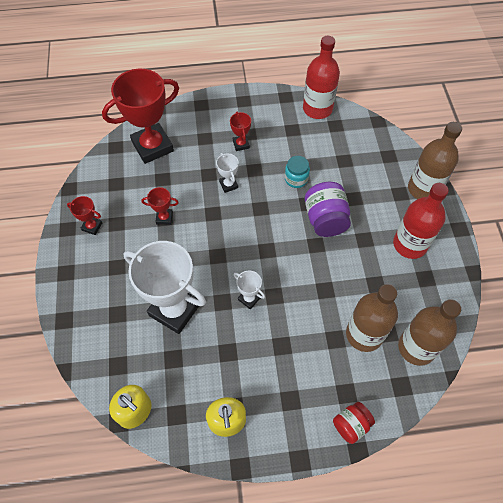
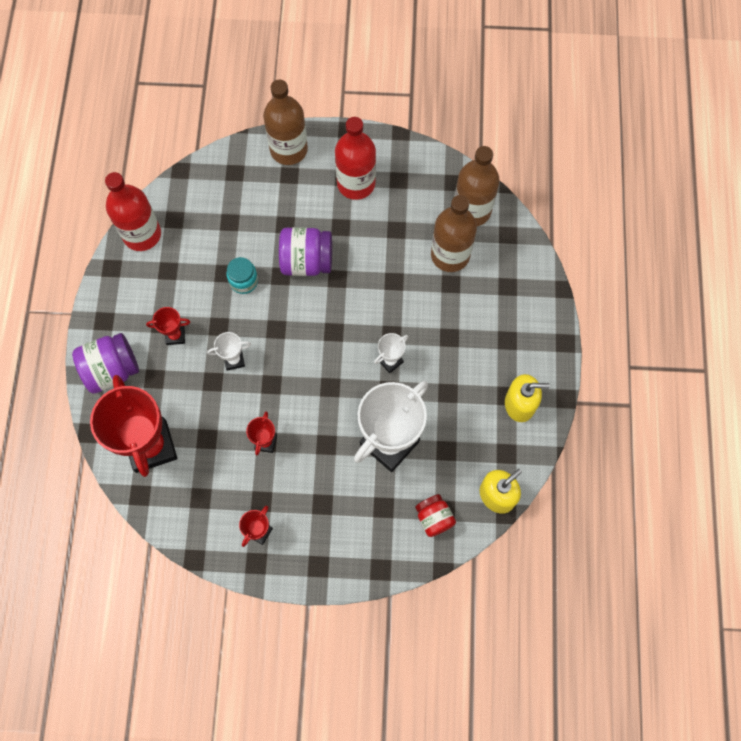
camera: 80 degrees left, 10 degrees up
red jar [333,402,375,444] -> red jar moved to [415,494,456,537]
none -> purple jar [72,333,139,394]

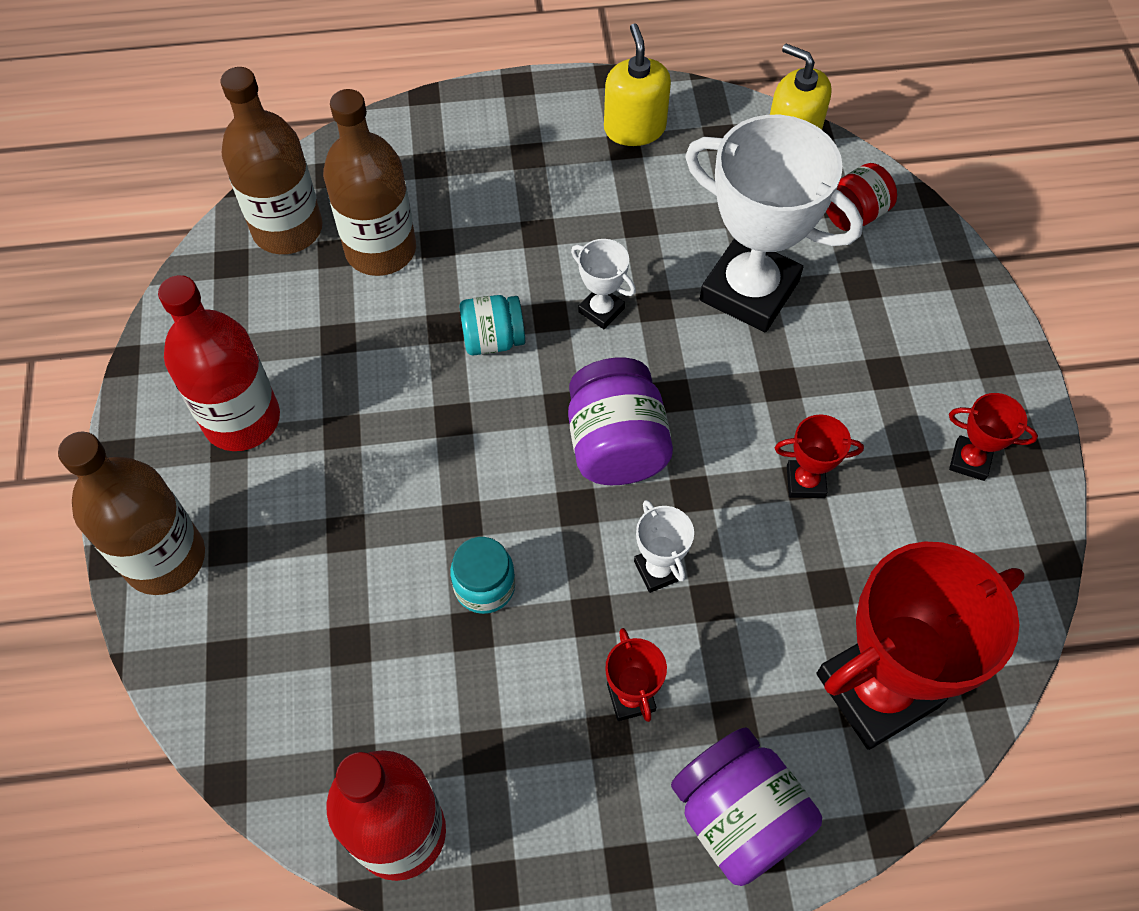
camera: 100 degrees left, 10 degrees down
purple jar [279,227,332,276] -> purple jar moved to [568,358,673,485]
none -> turquoise jar [459,295,525,356]

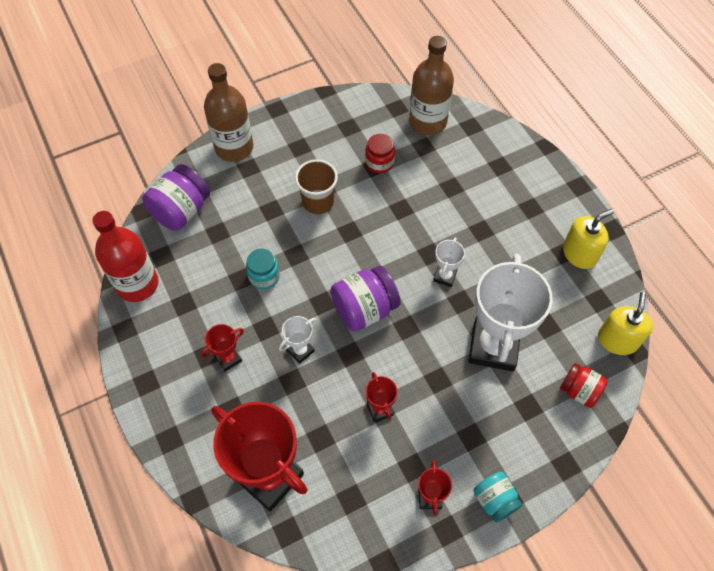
camera: 70 degrees right, 0 degrees up
red bottle [158,275,280,451] -> none
brown bottle [323,89,416,276] -> none
turquoise jar [459,295,525,356] -> turquoise jar moved to [473,472,522,523]
purple jar [671,727,822,886] -> purple jar moved to [142,164,210,231]
none -> brown cup [295,159,338,214]
none -> red jar [365,134,395,173]

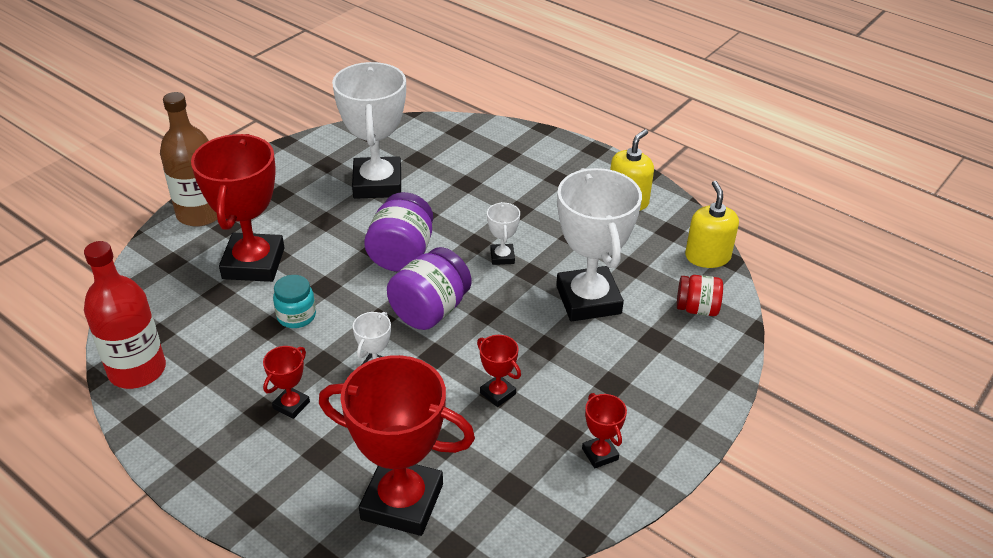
camera: 25 degrees left, 20 degrees down
purple jar [142,164,210,231] -> purple jar moved to [364,192,433,272]
brown cup [295,159,338,214] -> none
red jar [365,134,395,173] -> white trophy [332,62,406,199]
brown bottle [409,36,454,135] -> none
turquoise jar [473,472,522,523] -> none
none -> red trophy [191,134,284,282]

